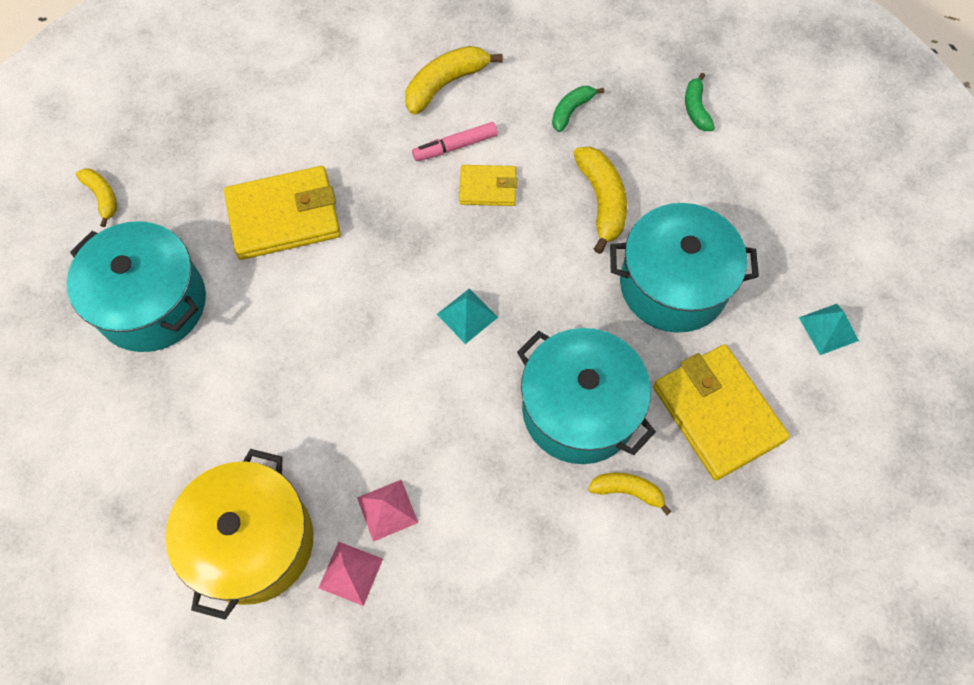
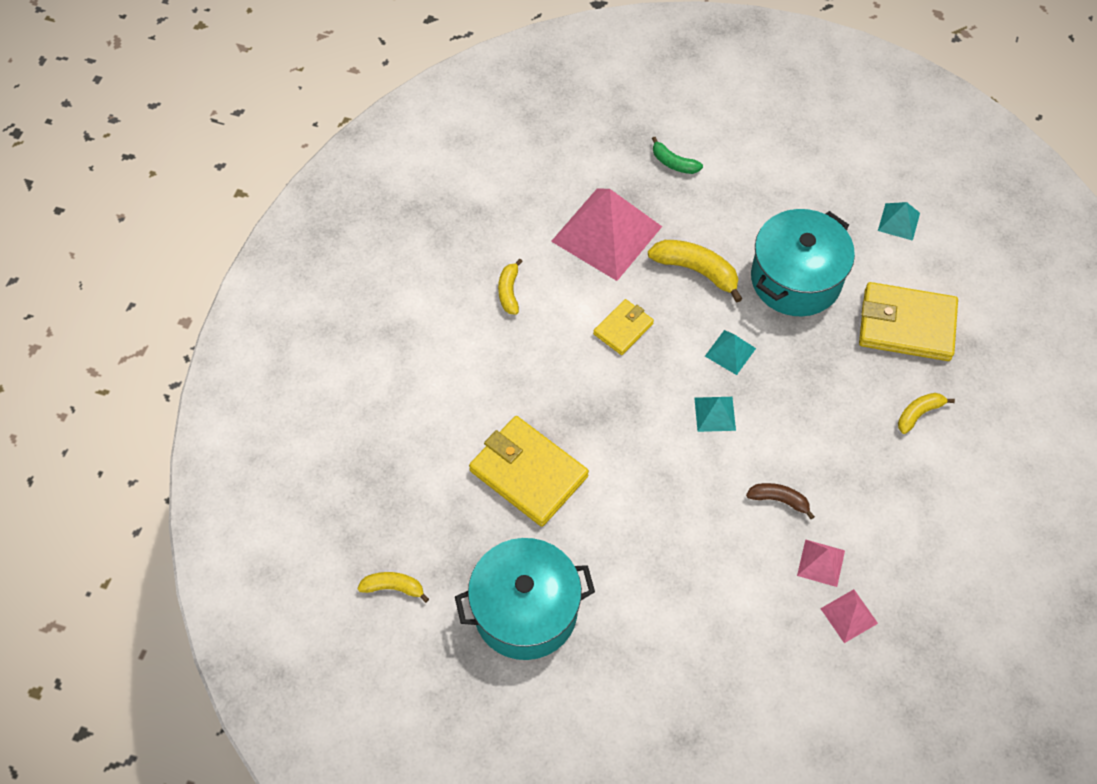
camera: 50 degrees left, 5 degrees down
yellow pot [165,449,313,620] -> none
yellow wallet [224,166,341,260] -> yellow wallet turned 75 degrees counterclockwise [469,416,589,527]
yellow banana [405,46,503,115] -> yellow banana [498,259,523,315], size x0.61
pink marker [412,122,498,161] -> none
turquoise pot [517,328,656,464] -> none
green banana [552,86,604,132] -> pink pyramid [551,189,662,281]
none -> turquoise pyramid [705,330,756,375]
none -> brown banana [746,483,815,520]

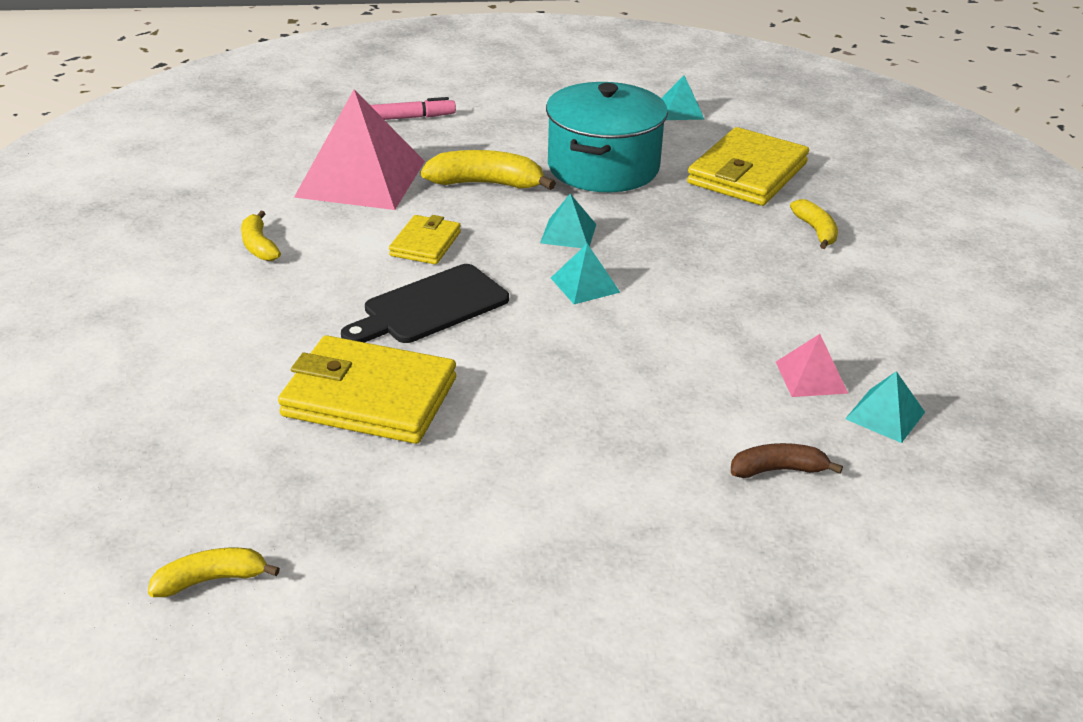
camera: 25 degrees left, 25 degrees down
turquoise pot [455,538,595,660] -> none
green banana [652,137,703,174] -> pink marker [370,97,456,120]
brown banana [746,483,815,520] -> brown banana moved to [731,443,843,478]
pink pyramid [820,589,878,643] -> turquoise pyramid [845,371,925,443]
yellow wallet [859,282,958,361] -> yellow wallet turned 45 degrees counterclockwise [687,127,809,206]
yellow banana [898,393,955,434] -> yellow banana turned 135 degrees clockwise [790,199,838,249]
none -> black cutting board [341,264,509,343]

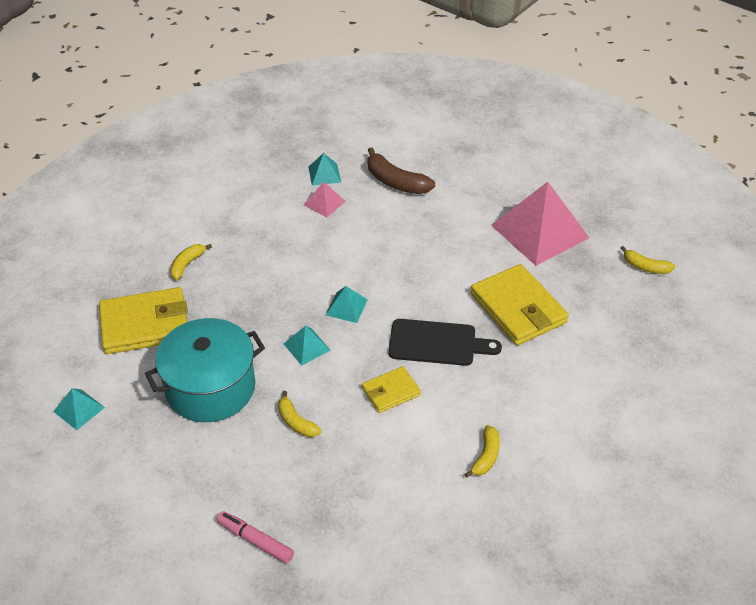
camera: 135 degrees left, 10 degrees up
pink pyramid [294,89,425,210] -> pink pyramid moved to [491,182,589,266]
yellow banana [421,150,556,190] -> yellow banana [278,391,322,437], size x0.61
brown banana [731,443,843,478] -> brown banana [368,148,435,194], size x1.65

